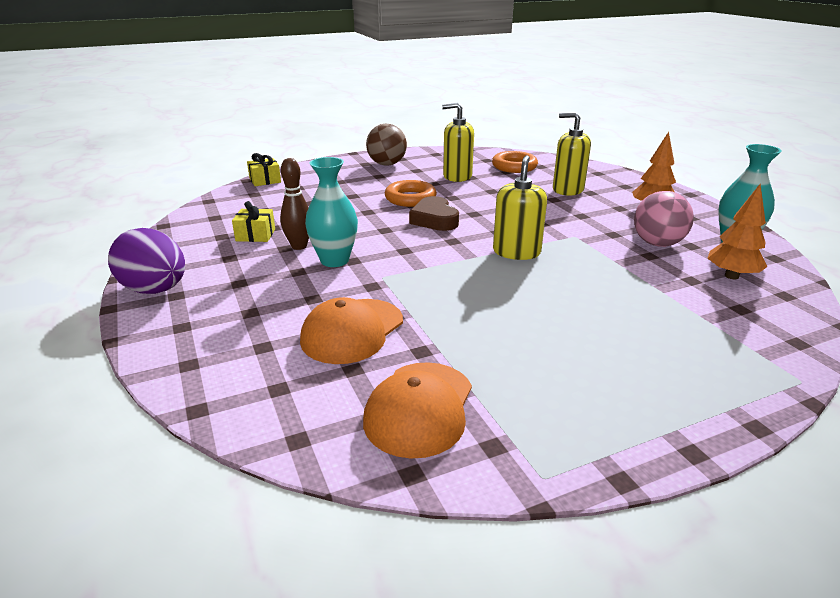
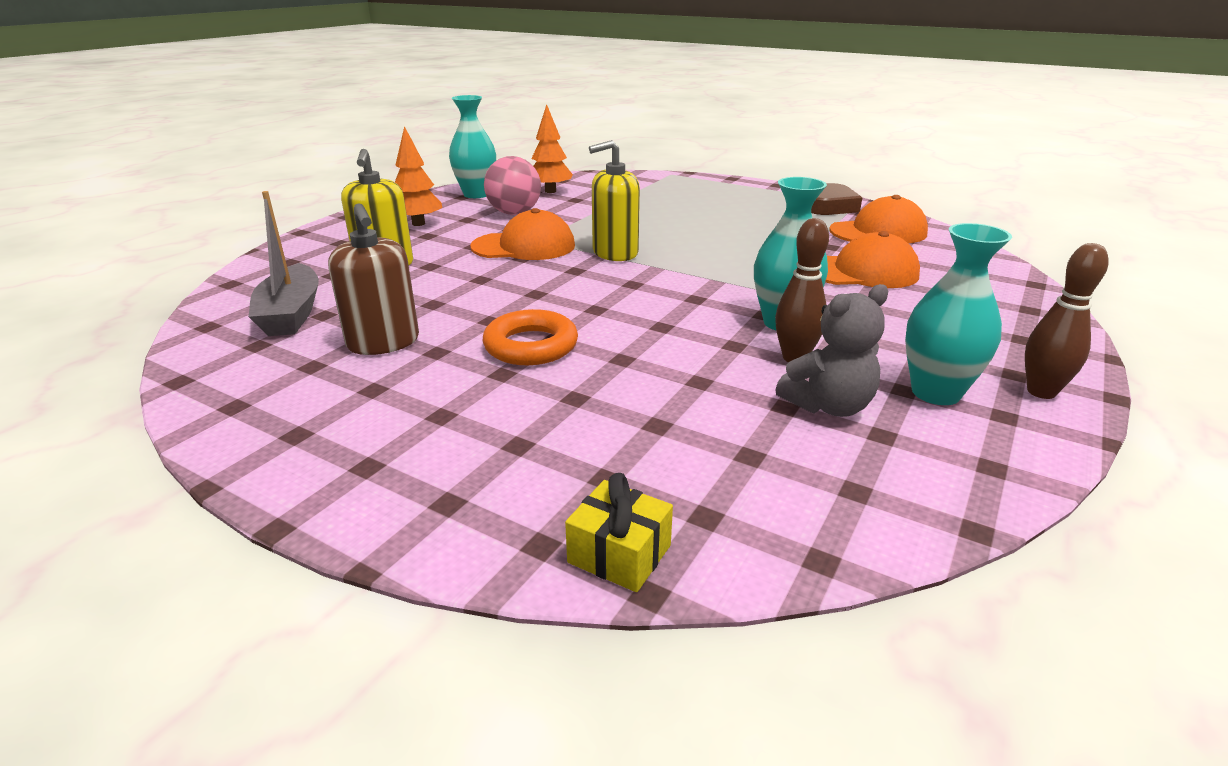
camera: 125 degrees left, 0 degrees up
purple egg [108,228,185,294] -> brown bowling pin [1025,243,1109,399]
yellow gift [232,201,275,242] -> grey teddy bear [775,284,888,417]
brown ball [366,124,407,166] -> none
brown heart [409,196,459,231] -> brown heart moved to [811,183,862,215]
yellow soap dispenser [442,103,474,182] -> brown soap dispenser [328,203,419,355]
orange ring [492,151,538,173] -> grey boat [248,191,319,336]
none -> orange cap [470,208,575,260]
none -> turquoise vase [905,223,1012,405]

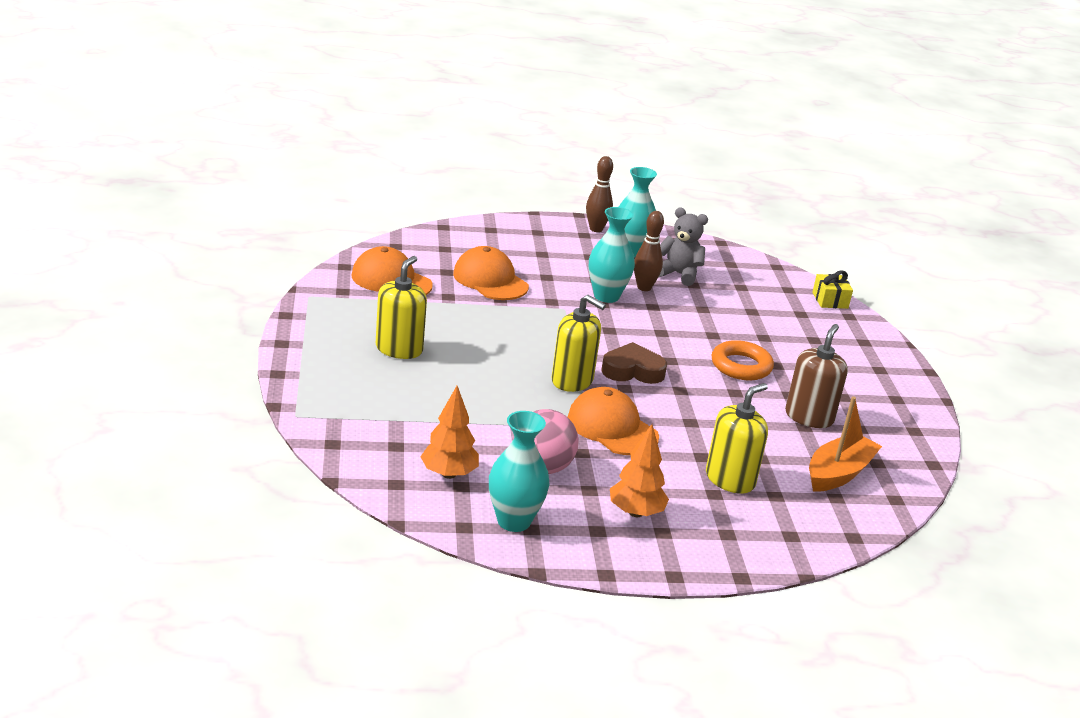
camera: 130 degrees left, 0 degrees up
grey boat [248,191,319,336] -> orange boat [809,396,882,492]
brown heart [811,183,862,215] -> brown heart moved to [601,342,667,384]
none -> yellow soap dispenser [376,256,427,359]

